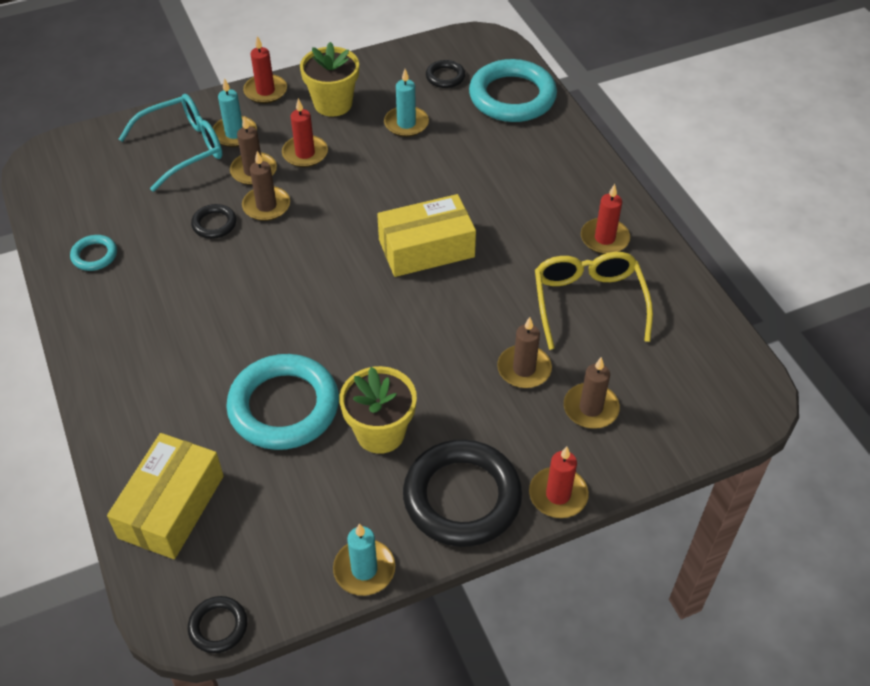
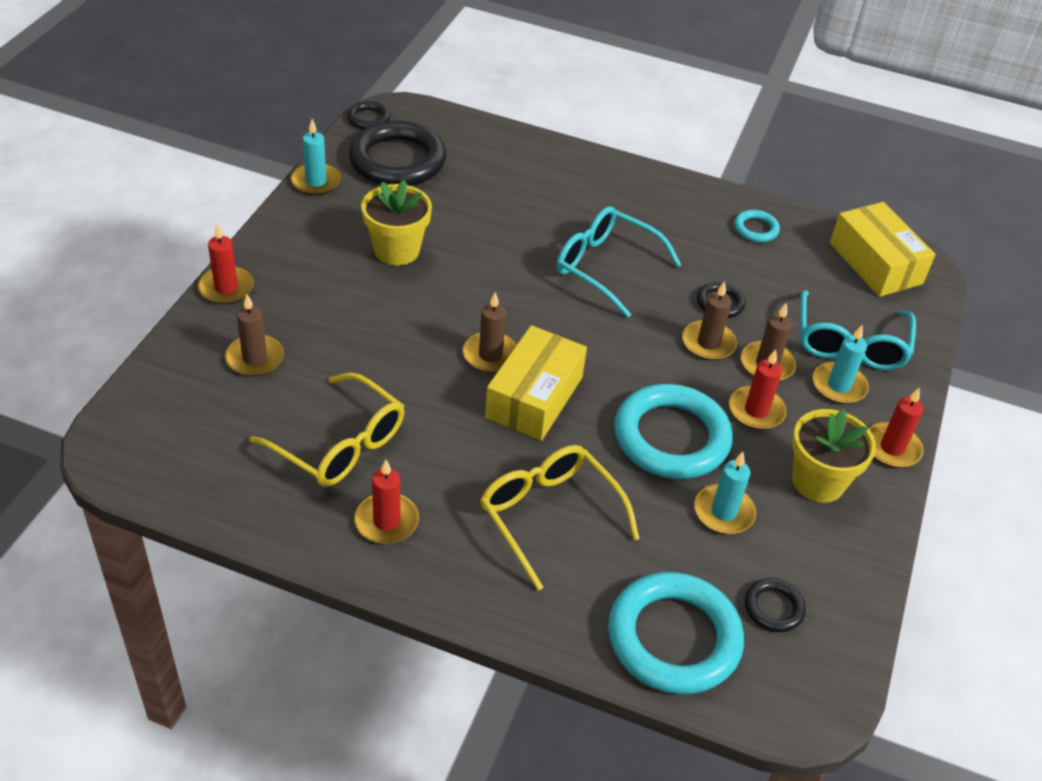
camera: 130 degrees right, 5 degrees down
yellow box [107,433,224,559] -> yellow box moved to [830,202,935,297]
turquoise ring [226,354,339,450] -> turquoise ring moved to [614,384,733,479]
black ring [403,439,522,547] -> black ring moved to [349,121,446,186]
brown candle [497,317,552,388] -> brown candle moved to [463,292,517,373]
none -> yellow glasses [480,445,640,591]
none -> turquoise glasses [556,206,681,318]

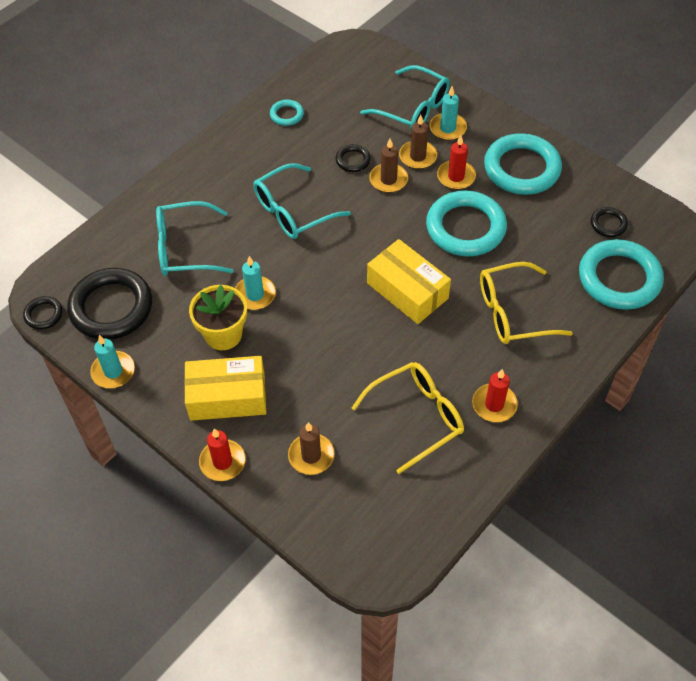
camera: 65 degrees left, 10 degrees up
brown candle [463,292,517,373] -> none
turquoise candle [694,452,756,534] -> turquoise candle moved to [235,256,276,310]
yellow flower pot [792,409,876,503] -> turquoise ring [484,133,562,195]
yellow box [830,202,935,297] -> yellow box moved to [184,356,266,421]
red candle [869,387,924,468] -> none
none -> turquoise glasses [156,201,233,276]

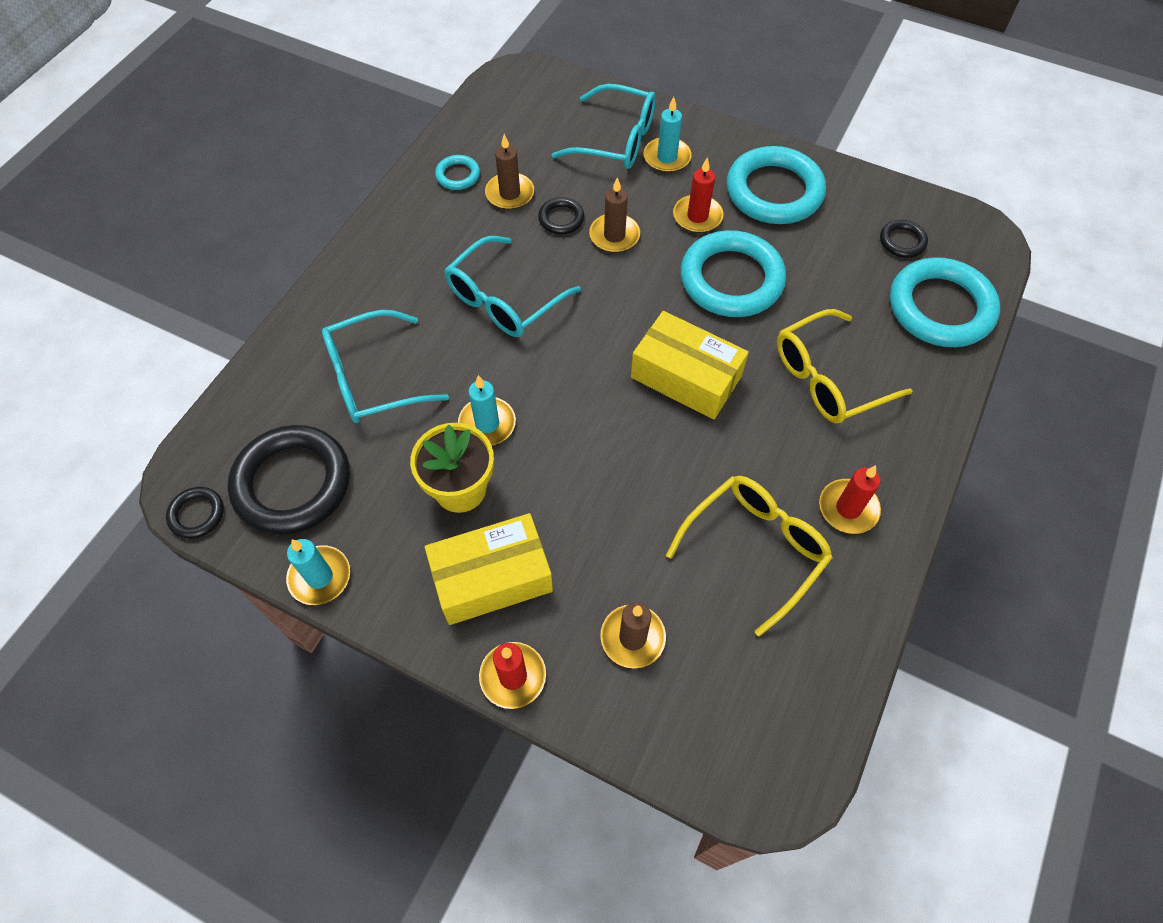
camera: 15 degrees left, 5 degrees up
brown candle [399,115,437,169] -> brown candle moved to [485,134,534,210]

